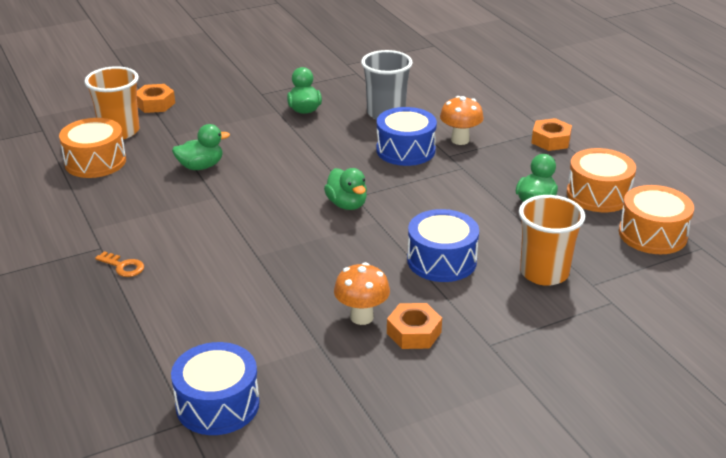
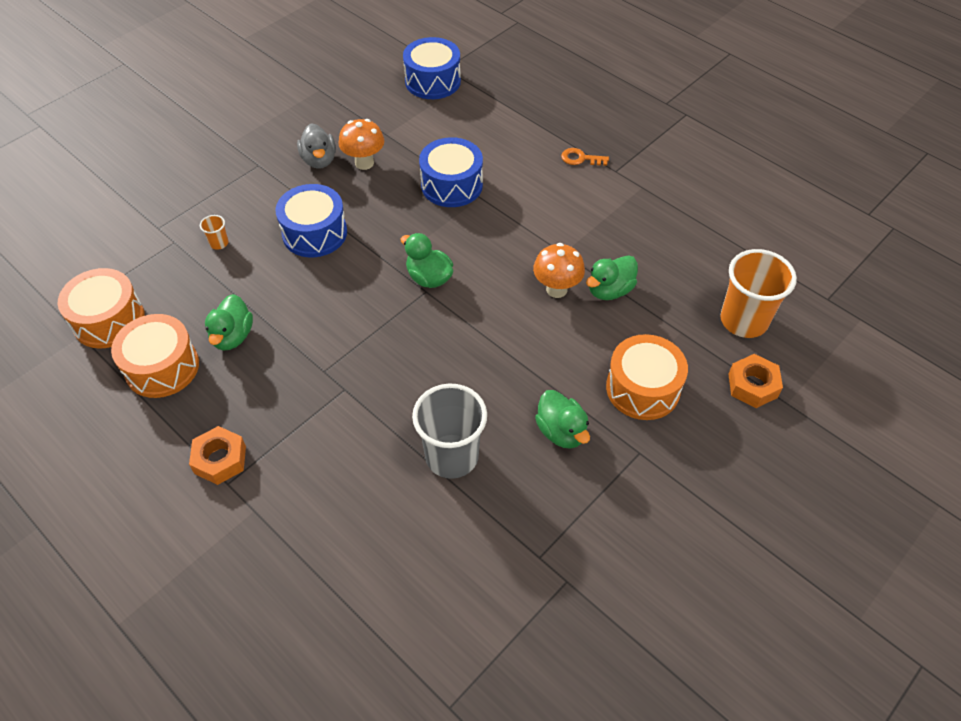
camera: 160 degrees right, 20 degrees up
orange drum [59,118,126,178] -> orange drum moved to [606,334,688,420]
blue drum [376,107,437,166] -> blue drum moved to [419,137,483,207]
orange nut [387,303,442,349] -> grey duck [297,123,336,169]
orange mushroom [440,96,484,145] -> orange mushroom moved to [533,243,585,298]
orange cup [519,195,585,286] -> orange cup [200,215,228,250], size x0.42

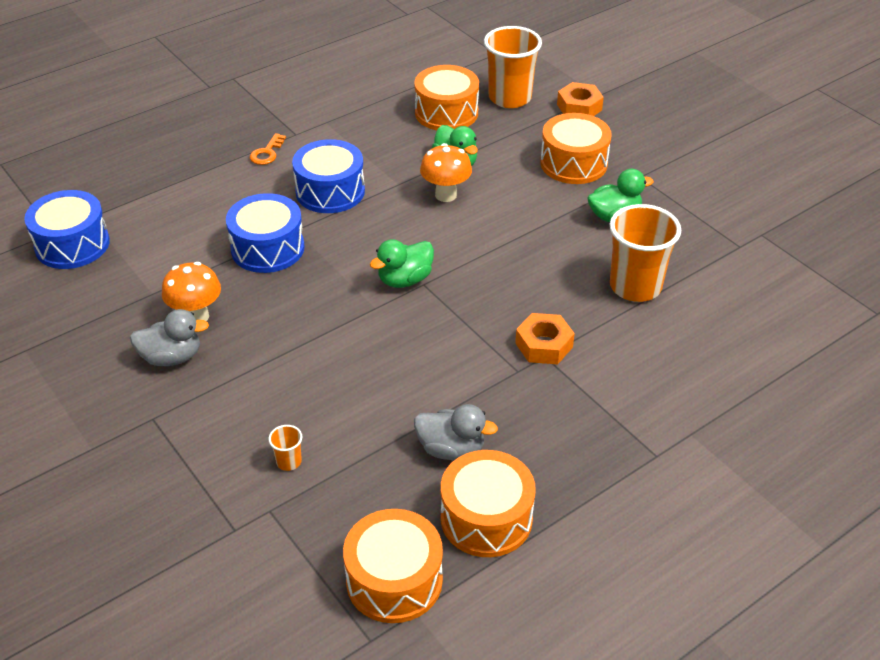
camera: 80 degrees left, 10 degrees down
orange nut [189,426,246,485] -> orange nut moved to [515,313,575,364]
green duck [205,294,253,351] -> grey duck [414,404,498,460]
blue drum [276,184,347,257] -> blue drum moved to [292,139,365,213]
grey cup [412,384,487,479] -> orange cup [610,204,681,302]
none -> orange drum [414,65,479,130]

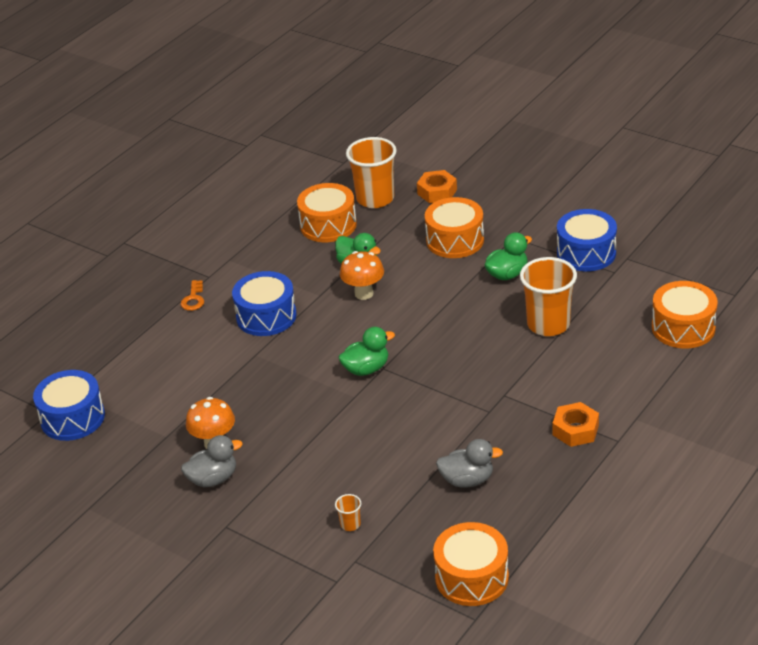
camera: 15 degrees left, 5 degrees down
blue drum [226,193,305,273] -> blue drum moved to [557,209,617,271]
green duck [370,239,434,288] -> green duck turned 150 degrees counterclockwise [338,327,395,376]
orange drum [441,450,536,557] -> orange drum moved to [652,281,718,349]
orange nut [515,313,575,364] -> orange nut moved to [553,402,599,447]

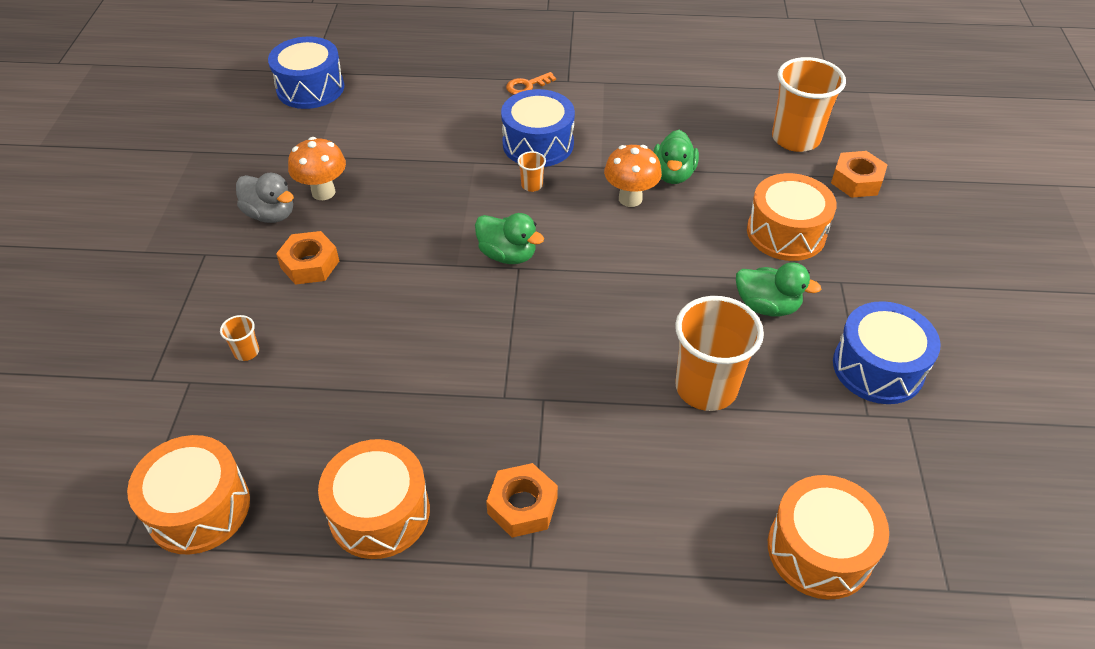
camera: 55 degrees right, 10 degrees up
orange drum [297,183,357,242] -> orange drum moved to [318,439,430,559]
grey duck [436,439,503,487] -> none
none -> orange nut [276,231,339,285]
none -> orange cup [517,151,546,192]

